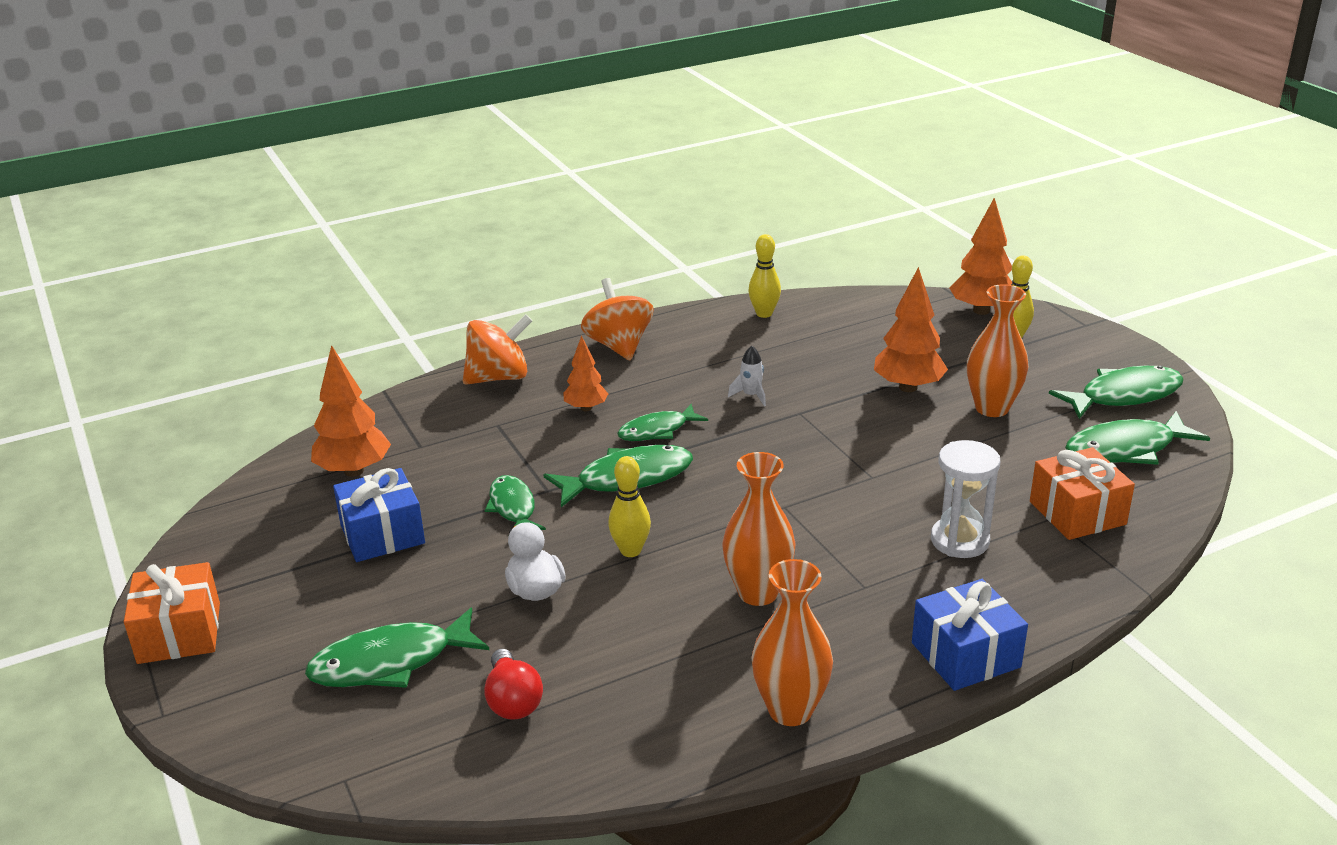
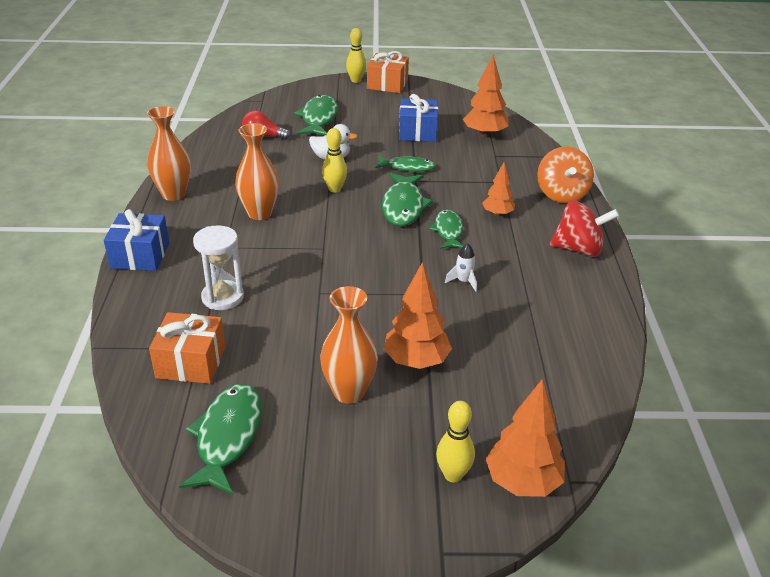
camera: 115 degrees right, 5 degrees up
orange spinning top [581,278,653,360] -> red spinning top [550,200,619,257]
yellow bowling pin [748,234,781,318] -> yellow bowling pin moved to [346,28,366,83]
green fish [1049,365,1183,419] -> none

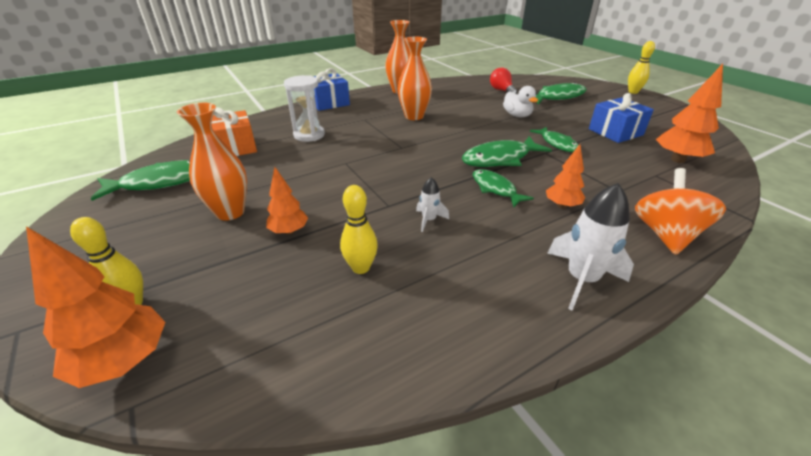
camera: 60 degrees right, 0 degrees up
yellow bowling pin [322,128,347,193] -> yellow bowling pin moved to [340,185,378,274]
orange gift [367,51,409,93] -> none
orange tree [384,262,452,369] -> orange tree [266,167,308,235], size x0.61
green fish [429,209,463,249] -> green fish turned 90 degrees counterclockwise [473,169,534,207]
orange spinning top [537,147,594,203] -> orange spinning top turned 135 degrees clockwise [635,168,726,255]
red spinning top [550,200,619,257] -> white rocket [547,183,634,311]

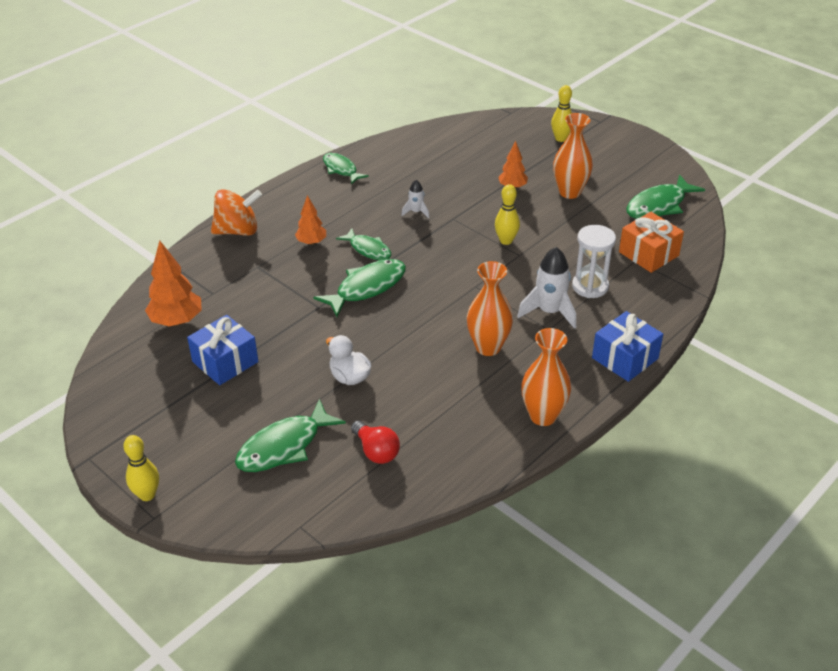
camera: 165 degrees right, 5 degrees up
orange tree [26,226,165,388] -> none
yellow bowling pin [340,185,378,274] -> yellow bowling pin moved to [495,184,520,245]
green fish [530,127,579,152] -> green fish moved to [323,153,369,185]
white rocket [547,183,634,311] -> white rocket moved to [517,247,576,329]
orange spinning top [635,168,726,255] -> orange spinning top turned 105 degrees counterclockwise [211,189,262,236]

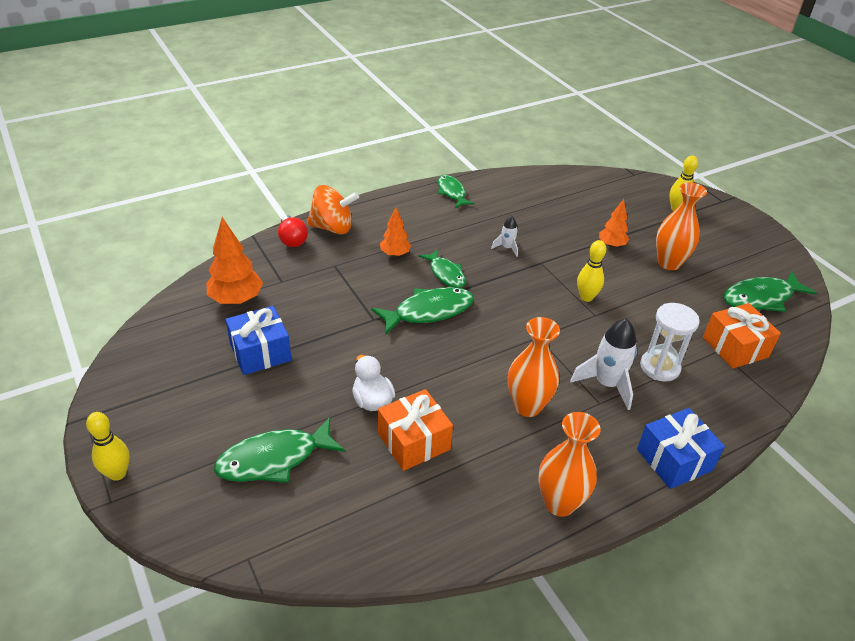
camera: 15 degrees right, 0 degrees up
red light bulb [351,420,400,464] -> red light bulb moved to [278,215,308,247]
none -> orange gift [378,389,453,471]

